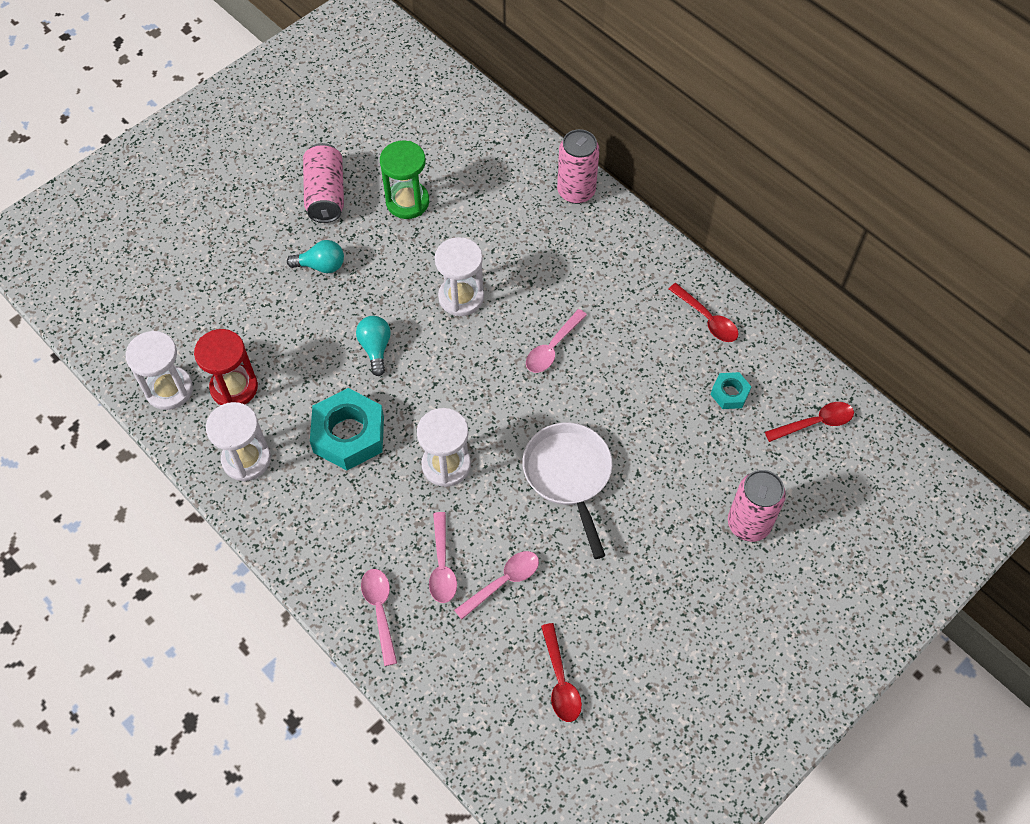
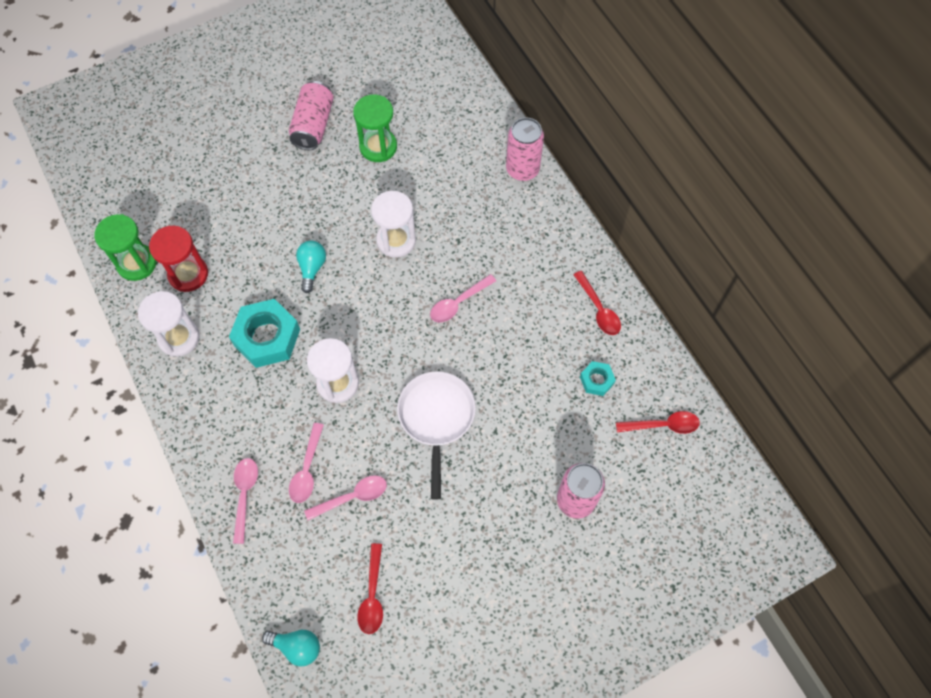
camera: 15 degrees right, 5 degrees up
white hourglass [126,330,193,410] -> green hourglass [94,214,157,281]
turquoise light bulb [287,240,344,273] -> turquoise light bulb moved to [262,630,320,666]

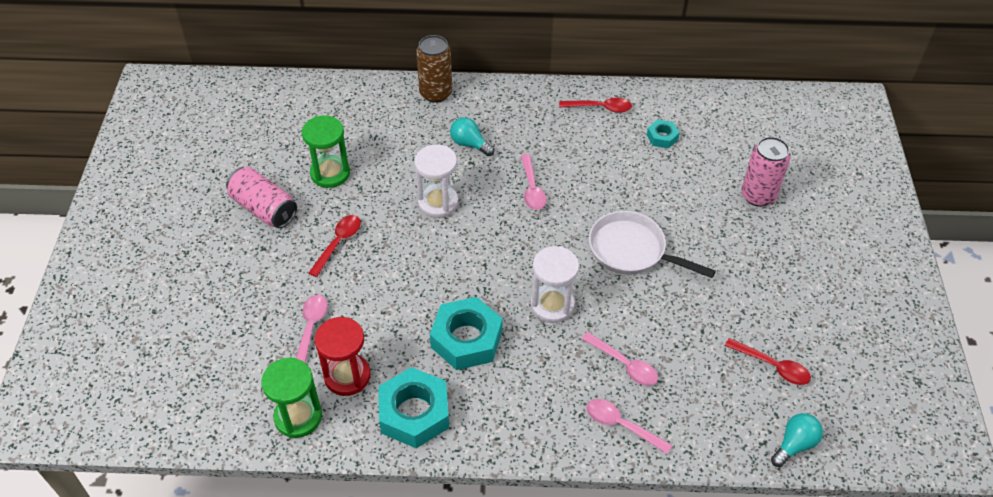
camera: 60 degrees left, 15 degrees down
white hourglass [138,291,199,357] -> turquoise nut [378,367,449,448]
turquoise light bulb [296,241,326,293] -> turquoise light bulb moved to [450,117,494,156]
pink spoon [304,476,387,520] -> pink spoon moved to [296,295,328,363]
pink can [506,118,544,181] -> brown can [416,35,452,103]
red spoon [616,411,700,434] -> red spoon moved to [309,215,361,277]

